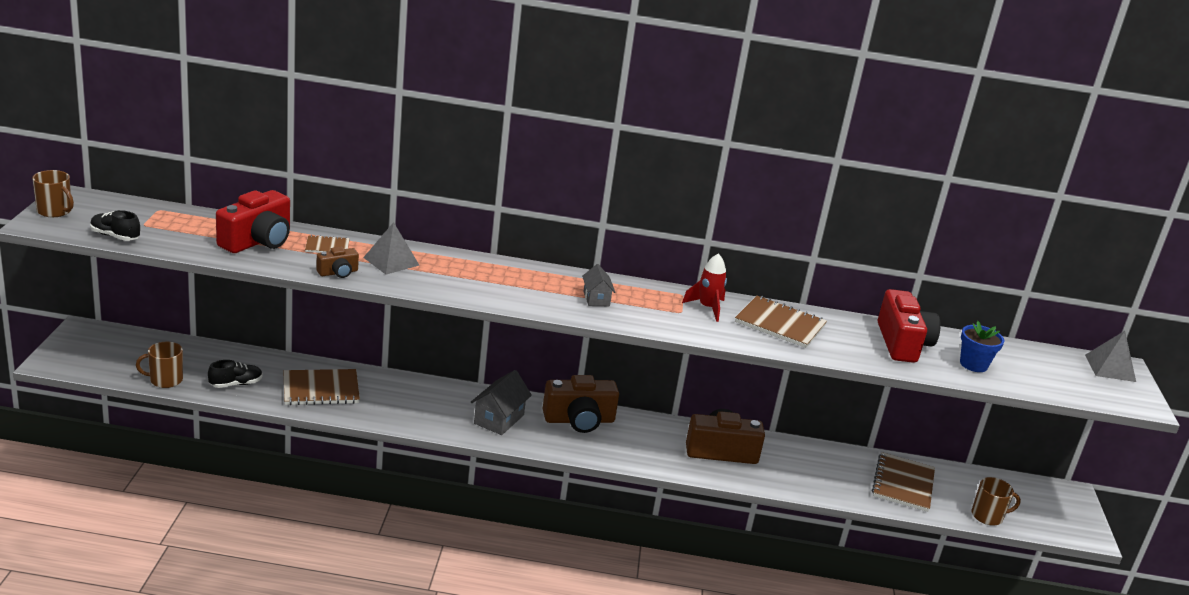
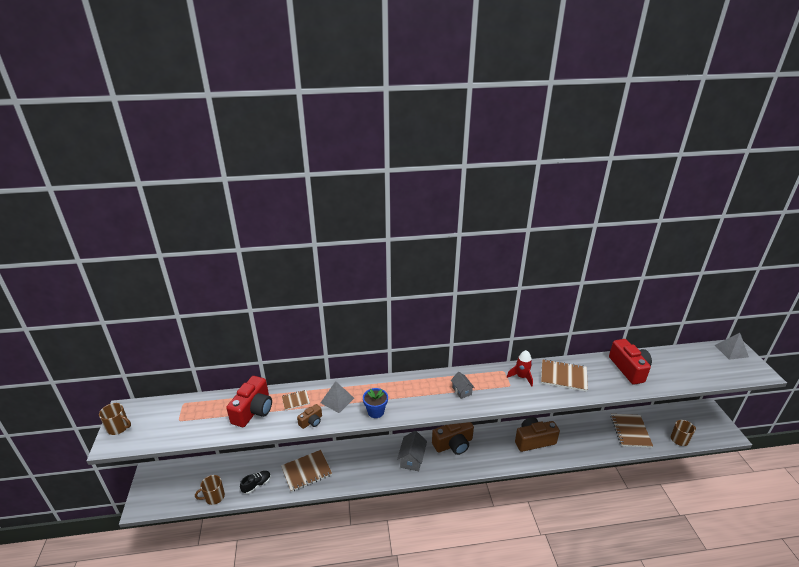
camera: 10 degrees left, 5 degrees up
black shoe [90,210,140,241] -> none
blue flower pot [960,321,1004,372] -> blue flower pot moved to [363,388,388,418]

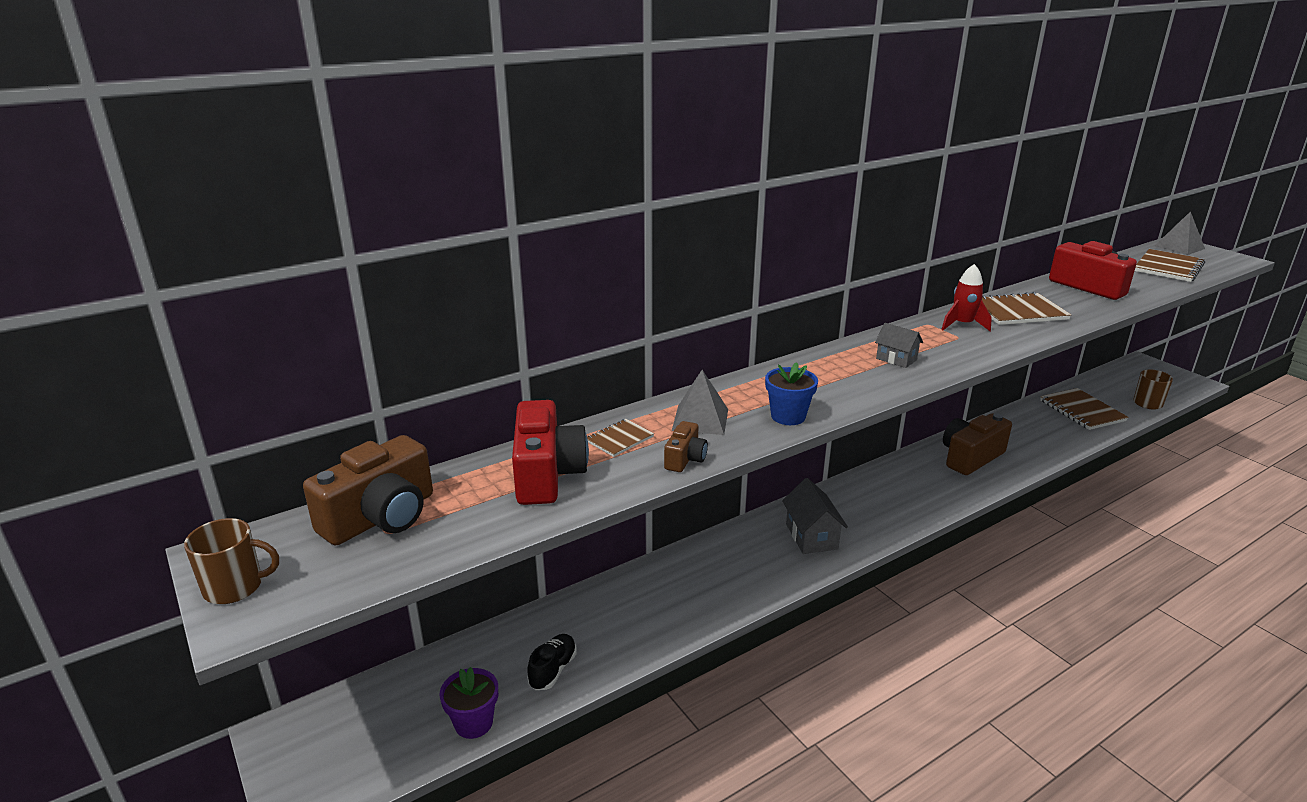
camera: 25 degrees left, 5 degrees down
brown mug [195,475,225,505] -> purple flower pot [440,667,498,739]
brown notebook [281,450,332,492] -> brown notebook moved to [1135,249,1205,282]
brown camera [432,422,474,455] -> brown camera moved to [303,435,433,545]

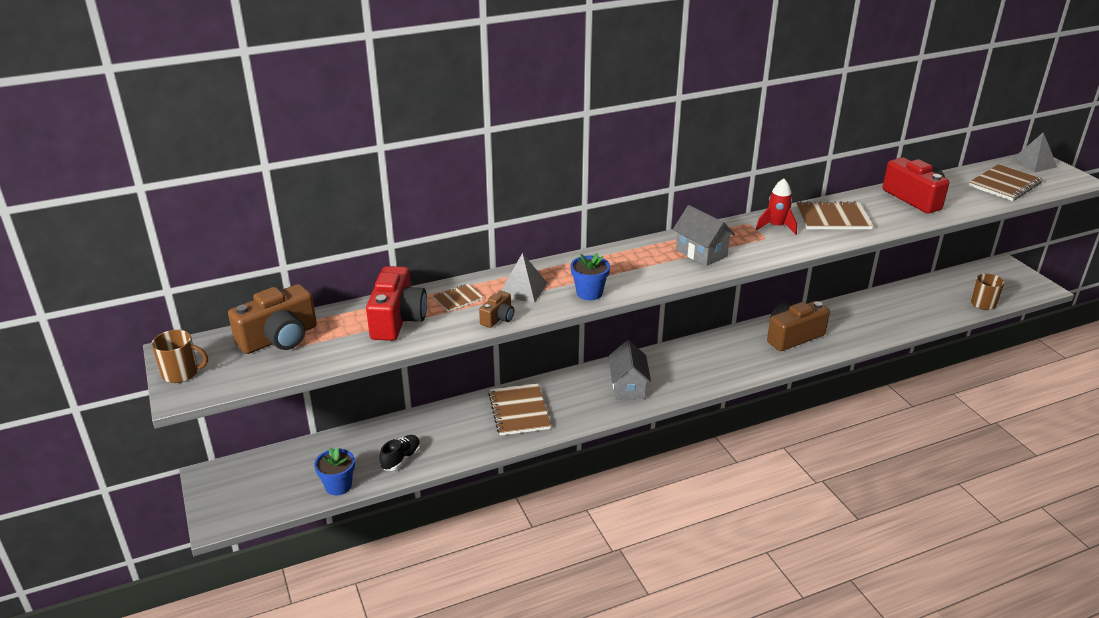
camera: 10 degrees right, 5 degrees up
purple flower pot [440,667,498,739] -> blue flower pot [314,447,355,496]
grey house [875,323,923,368] -> grey house [673,205,735,266], size x1.59
brown notebook [1040,388,1128,430] -> brown notebook moved to [488,383,551,436]

